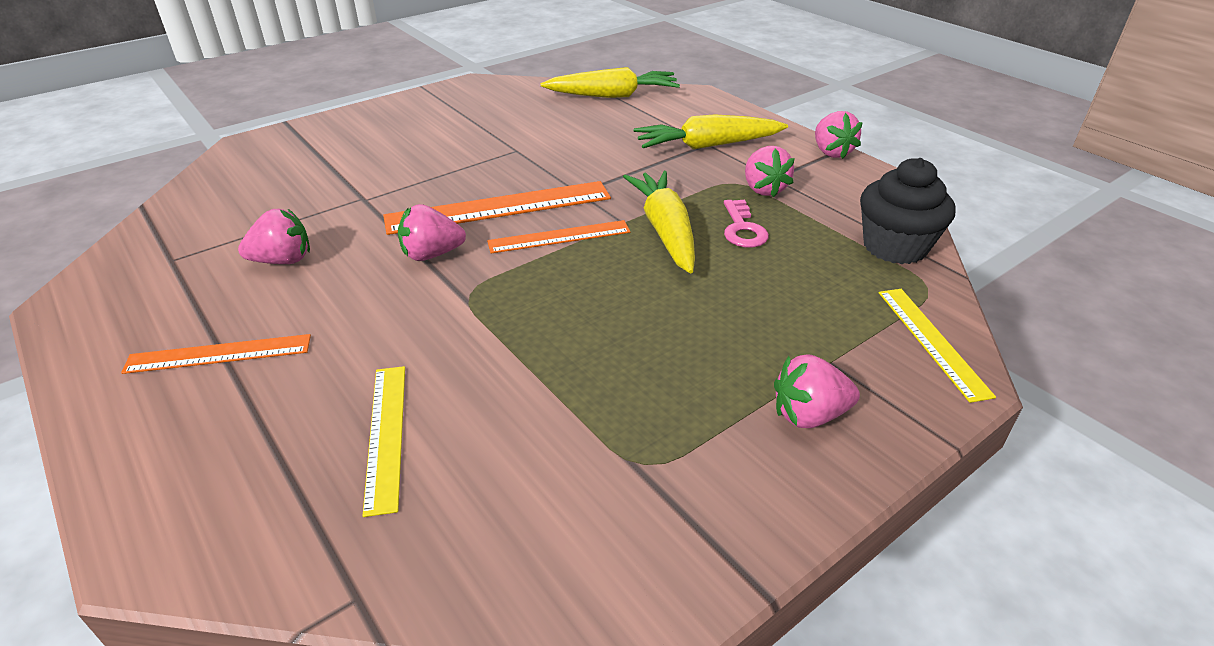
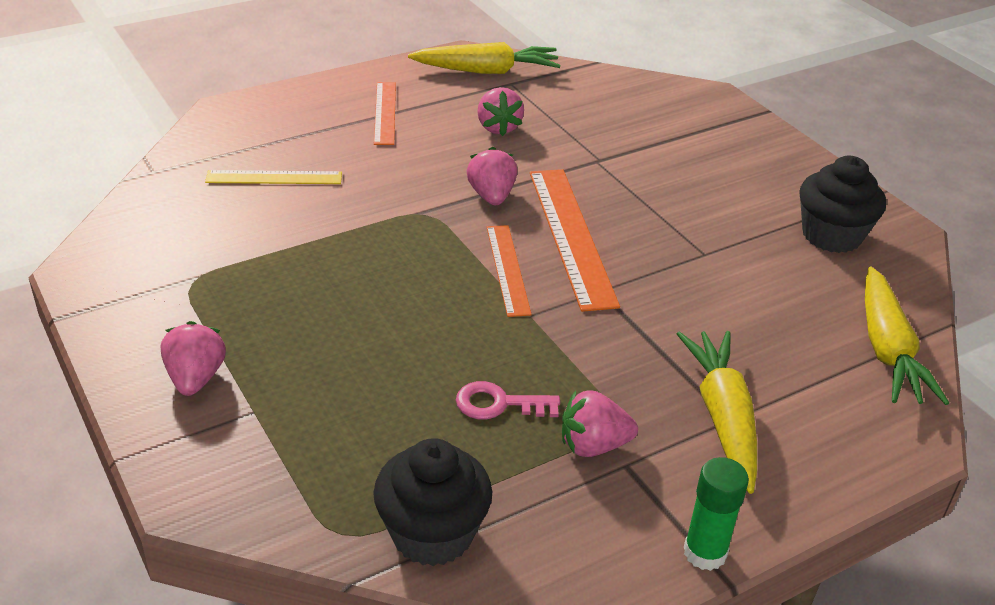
camera: 95 degrees right, 0 degrees up
yellow carrot [623,171,695,273] -> yellow carrot moved to [408,42,560,74]
pink strawberry [815,111,863,159] -> green glue stick [684,457,749,571]
yellow ruler [879,289,996,403] -> none
none -> black cupcake [799,156,886,253]

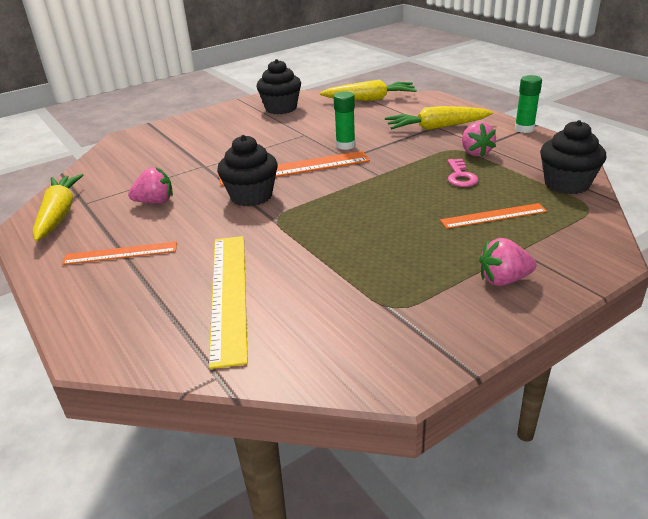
camera: 90 degrees left, 5 degrees down
yellow ruler [205,170,342,184] -> yellow ruler [209,236,248,369], size x1.67
pink strawberry [467,147,517,205] -> black cupcake [217,135,278,207]
orange ruler [487,225,532,317] -> orange ruler moved to [440,203,547,229]
none -> green glue stick [334,92,355,150]

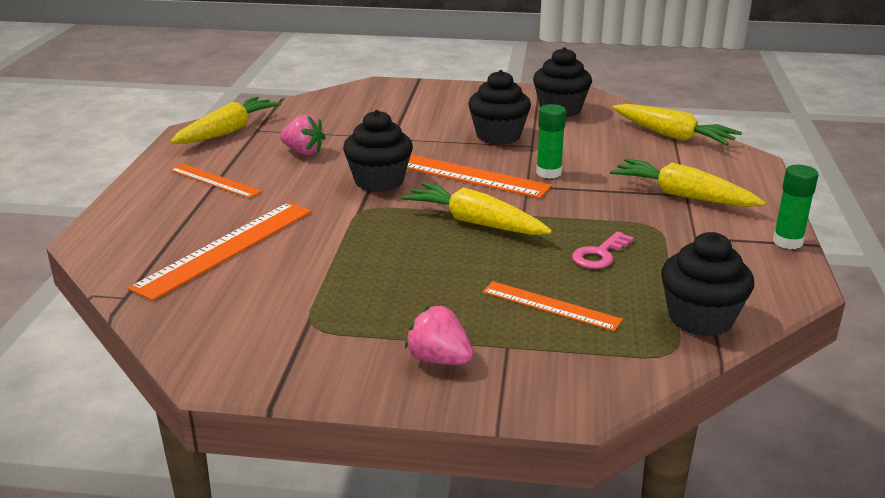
camera: 40 degrees right, 5 degrees down
yellow ruler [209,236,248,369] -> orange ruler [128,202,312,301]
pink strawberry [462,122,496,157] -> none
none -> yellow carrot [401,182,552,235]
none -> black cupcake [468,70,531,145]

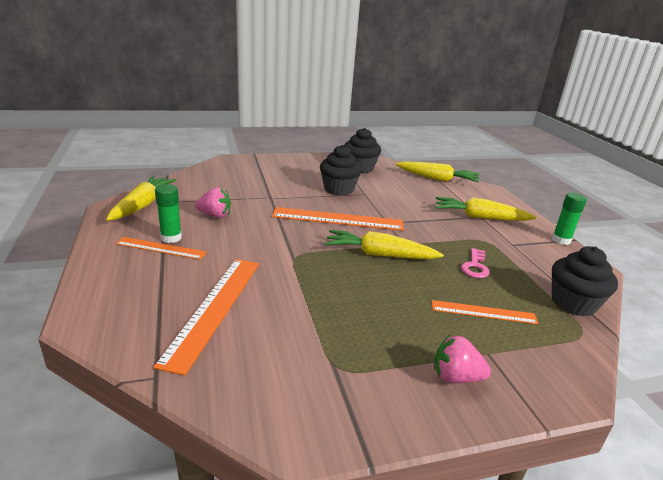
camera: 25 degrees left, 0 degrees up
black cupcake [343,110,413,192] -> none
green glue stick [536,104,566,179] -> green glue stick moved to [155,184,182,243]

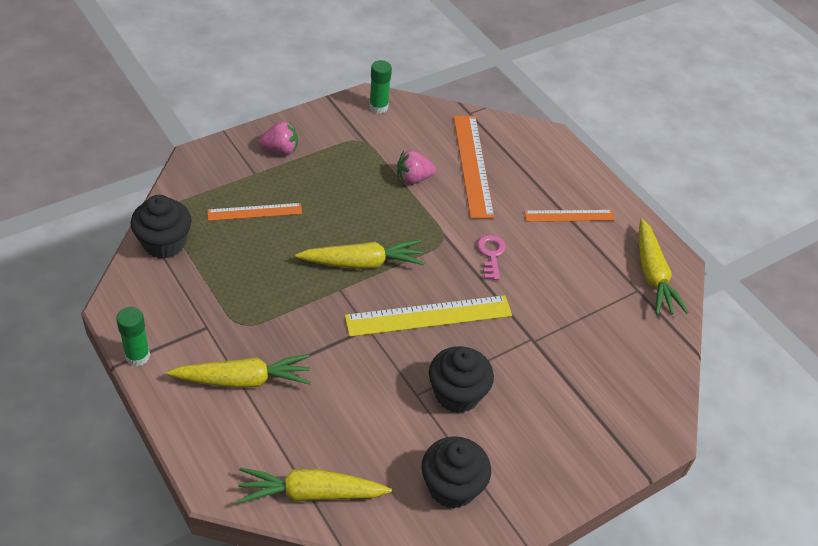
camera: 160 degrees right, 20 degrees up
green glue stick [155,184,182,243] -> green glue stick moved to [369,60,392,114]
pink strawberry [195,187,231,218] -> pink strawberry moved to [397,150,436,184]
orange ruler [272,207,404,231] -> yellow ruler [345,295,512,337]
pink key [461,248,490,278] -> pink key moved to [477,235,506,280]

